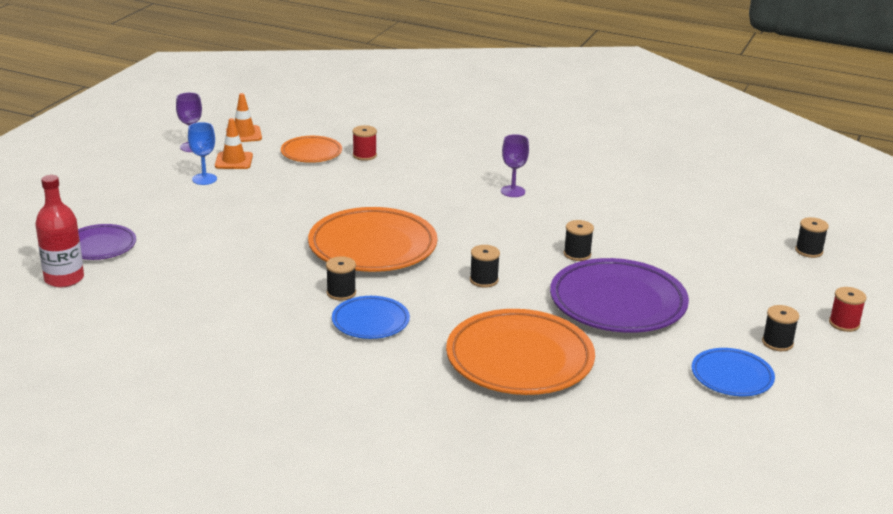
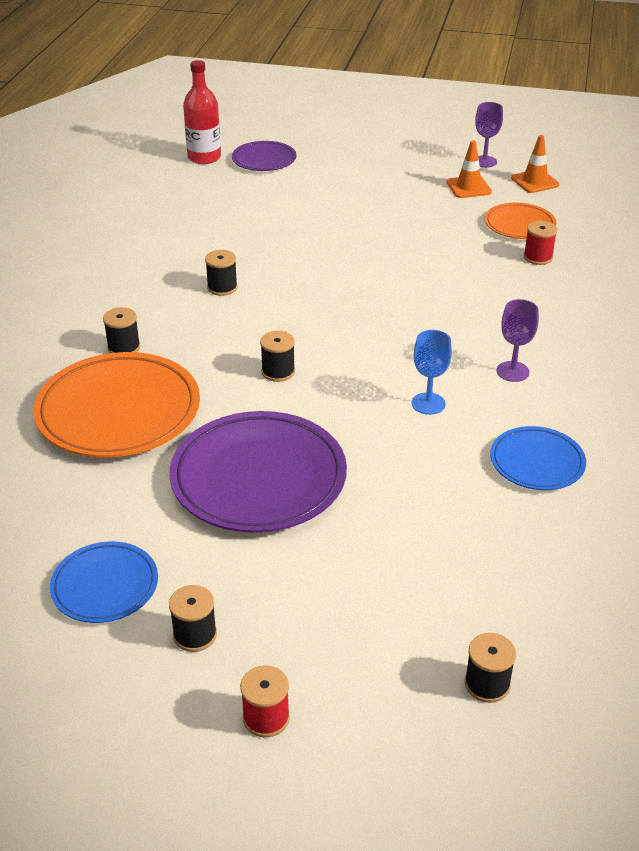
camera: 80 degrees right, 10 degrees up
blue goblet [188,122,217,185] -> blue goblet moved to [412,330,452,415]
orange plate [308,207,437,272] -> none
blue plate [332,296,410,339] -> blue plate moved to [490,426,586,490]
black spool [563,220,594,261] -> black spool moved to [103,307,140,353]

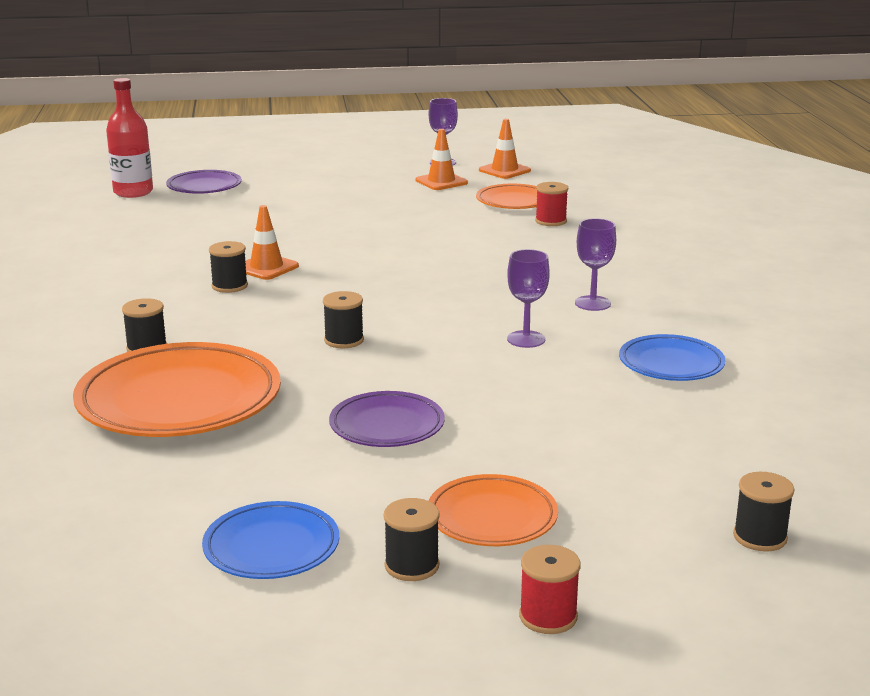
camera: 20 degrees left, 15 degrees down
purple plate [170,411,347,533] -> purple plate [329,391,445,447], size x0.55
blue goblet [412,330,452,415] -> purple goblet [507,249,550,348]
none -> orange traffic cone [245,205,299,280]
none -> orange plate [428,474,558,546]

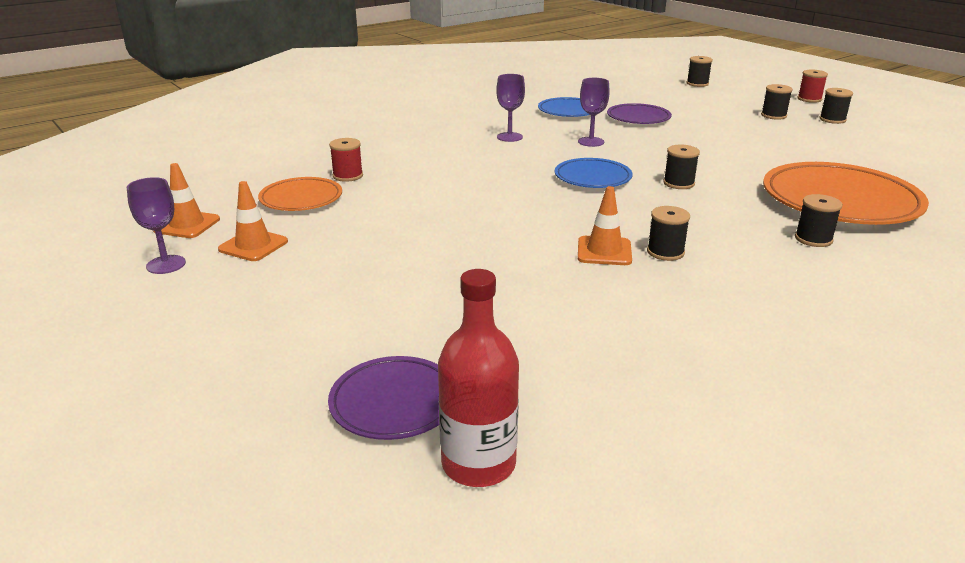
camera: 120 degrees left, 5 degrees up
blue plate [202,501,339,579] -> blue plate moved to [555,158,633,188]
purple plate [329,391,445,447] -> purple plate moved to [607,103,672,124]
orange plate [428,474,558,546] -> black spool [761,84,793,120]

